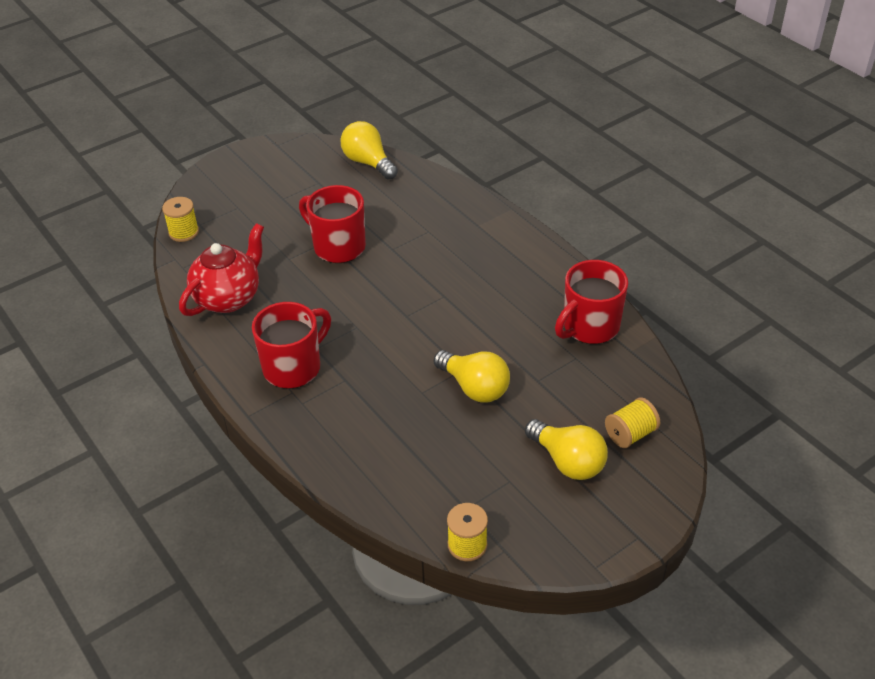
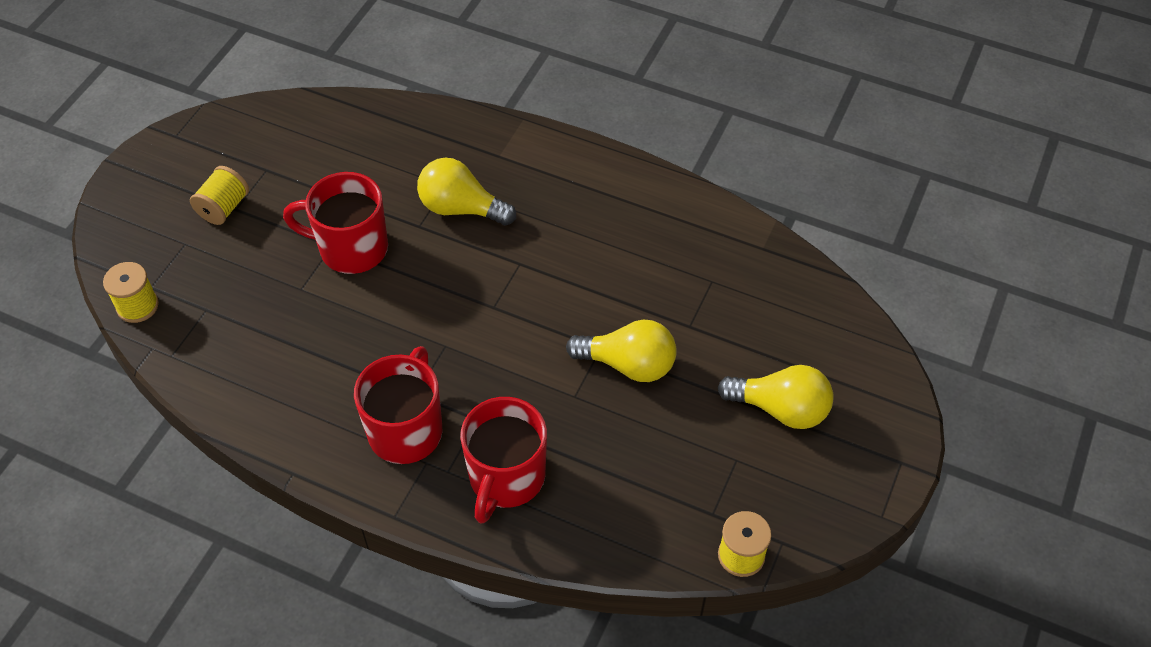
camera: 30 degrees left, 10 degrees up
red teapot [179,223,264,316] -> none
yellow light bulb [340,121,398,180] -> yellow light bulb moved to [417,158,516,225]
red mug [555,260,628,344] -> red mug moved to [460,397,547,524]
yellow spool [605,397,660,448] -> yellow spool moved to [190,166,249,225]

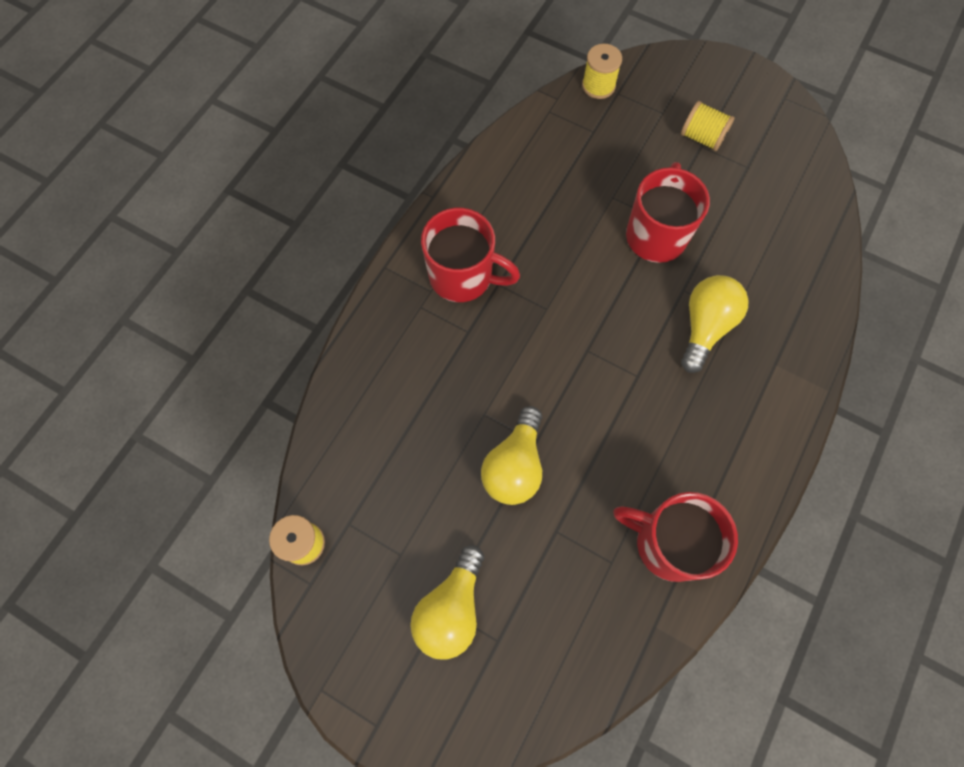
camera: 95 degrees right, 15 degrees up
red mug [460,397,547,524] -> red mug moved to [613,492,738,582]

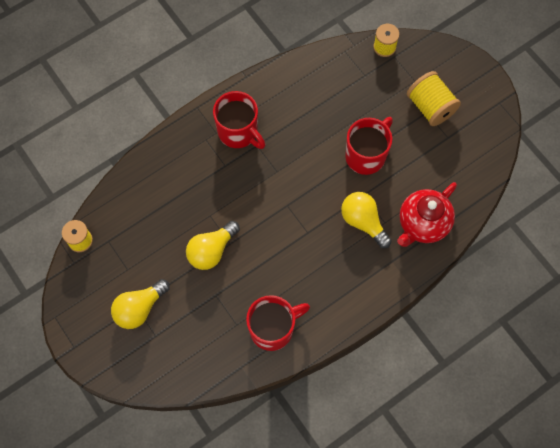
camera: 25 degrees right, 0 degrees up
red mug [613,492,738,582] -> red mug turned 105 degrees clockwise [246,295,310,351]
yellow spool [681,101,735,151] -> yellow spool [407,71,461,126], size x1.54
yellow light bulb [681,275,748,373] -> yellow light bulb turned 90 degrees counterclockwise [341,192,392,248]
none -> red teapot [397,182,457,247]

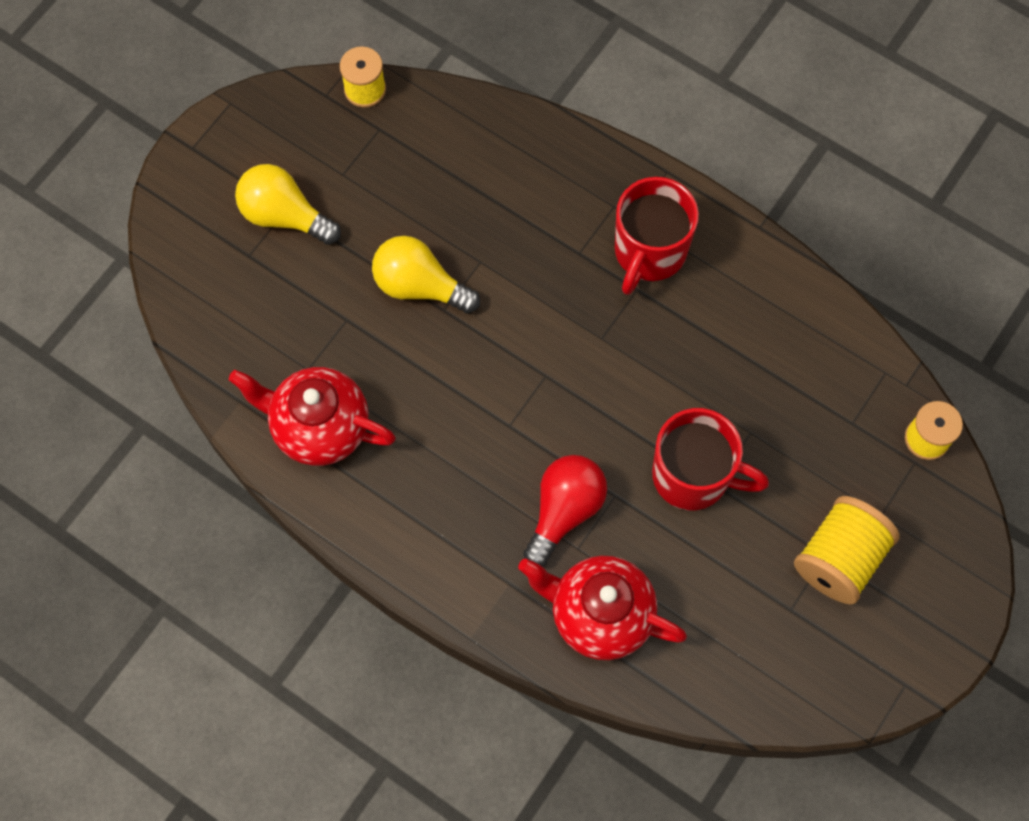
camera: 70 degrees right, 0 degrees up
red mug [246,295,310,351] -> red teapot [229,367,396,466]
yellow light bulb [341,192,392,248] -> red light bulb [523,455,607,567]

